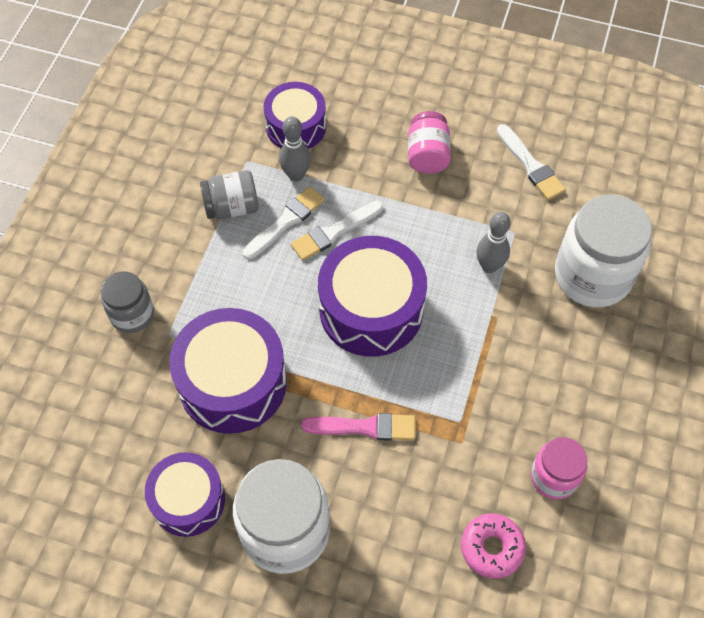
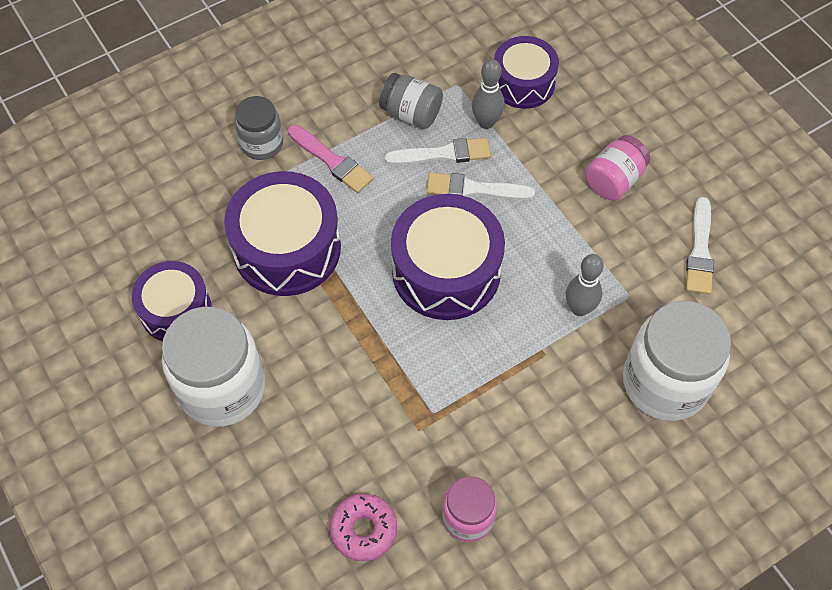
camera: 40 degrees right, 0 degrees up
pink brush [301,413,415,441] -> pink brush moved to [288,125,373,193]

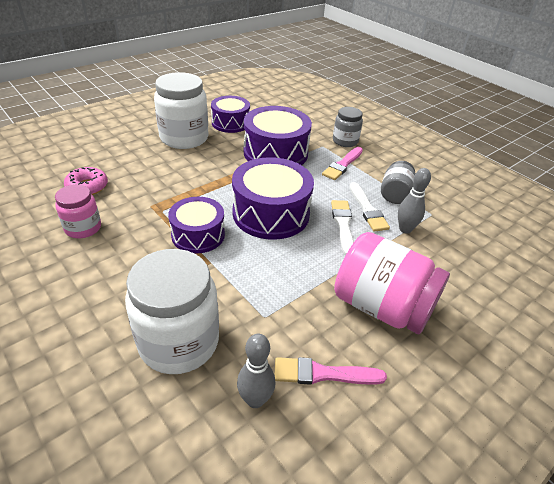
camera: 80 degrees right, 20 degrees down
purple drum [494,36,559,109] -> purple drum moved to [168,197,225,253]
grey bowling pin [566,254,604,316] -> grey bowling pin moved to [237,334,275,408]
pink jar [585,135,650,200] -> pink jar [334,232,450,334], size x1.79
white brush [686,197,714,294] -> pink brush [275,357,387,385]

